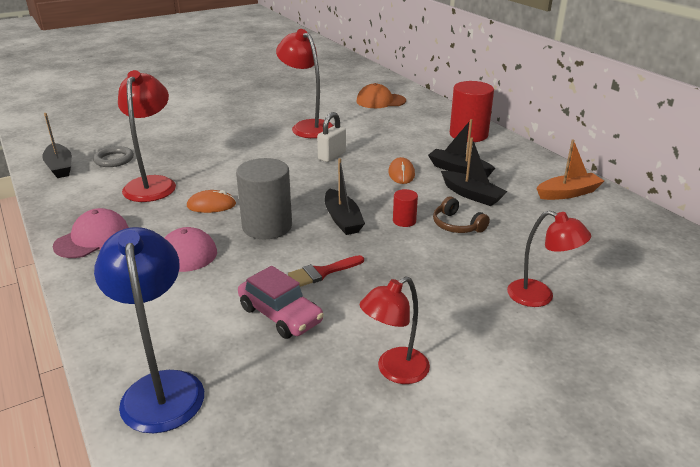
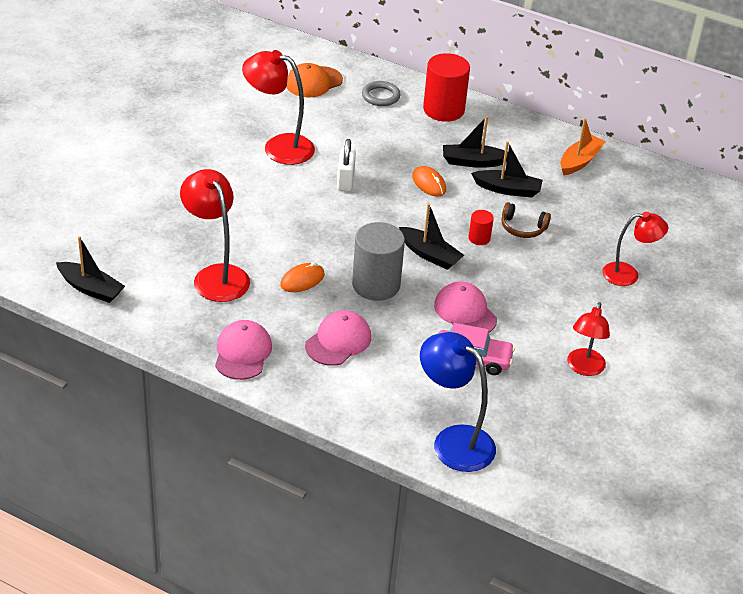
camera: 35 degrees left, 10 degrees up
grey ring [93,146,134,167] -> grey ring moved to [362,81,400,106]
red brush [288,255,364,287] -> pink cap [434,281,497,333]

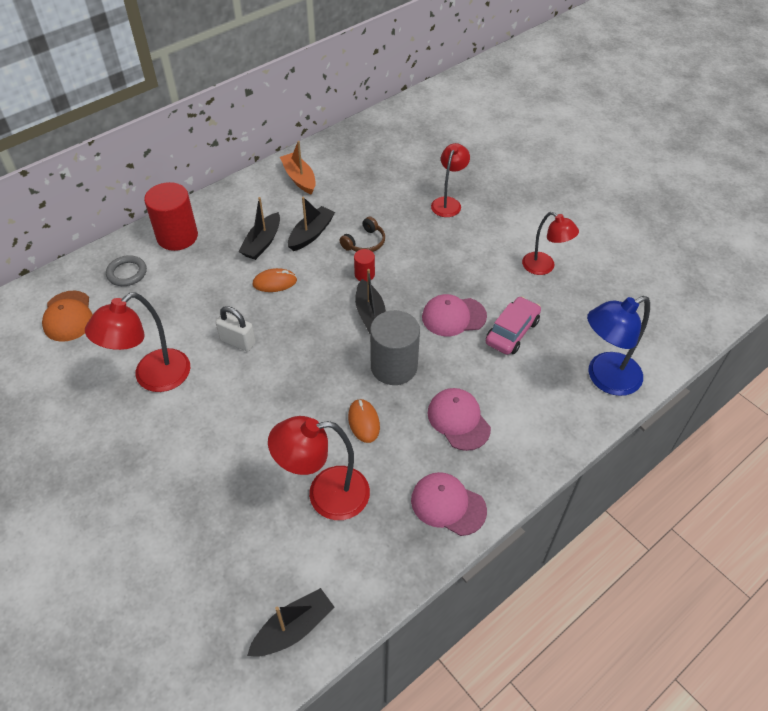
camera: 65 degrees left, 10 degrees up
black boat [399,203,464,270] -> black boat turned 105 degrees clockwise [355,269,386,333]

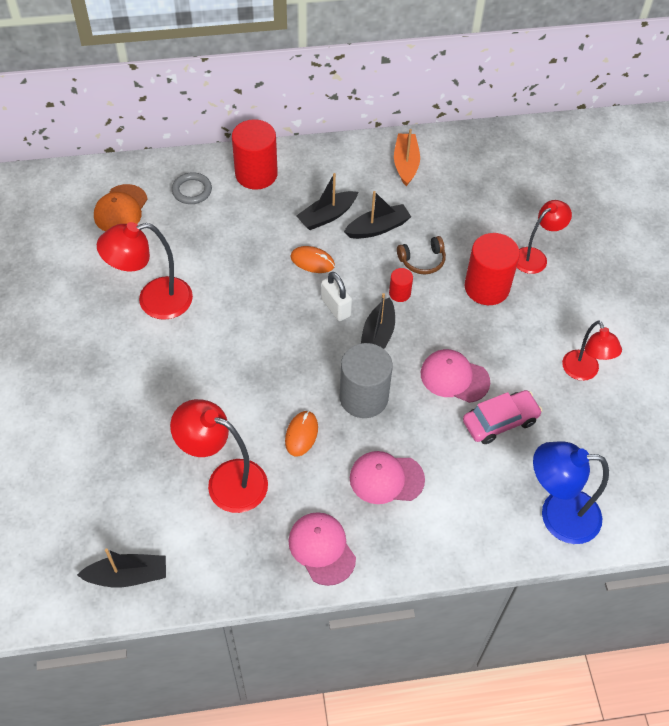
camera: 30 degrees right, 5 degrees up
white padlock [216,306,256,352] -> white padlock moved to [321,272,352,321]
pink cap [427,388,491,451] -> pink cap turned 90 degrees counterclockwise [350,451,425,504]
none -> red cylinder [464,233,520,305]

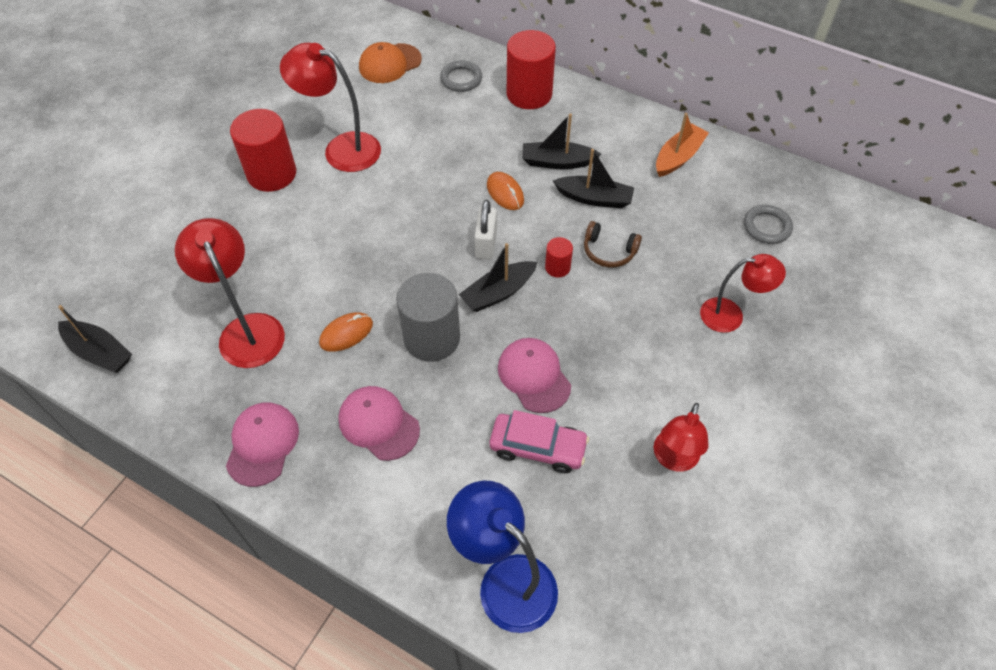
camera: 40 degrees right, 0 degrees up
red cylinder [464,233,520,305] -> red cylinder moved to [230,109,296,192]
none -> grey ring [744,205,793,244]

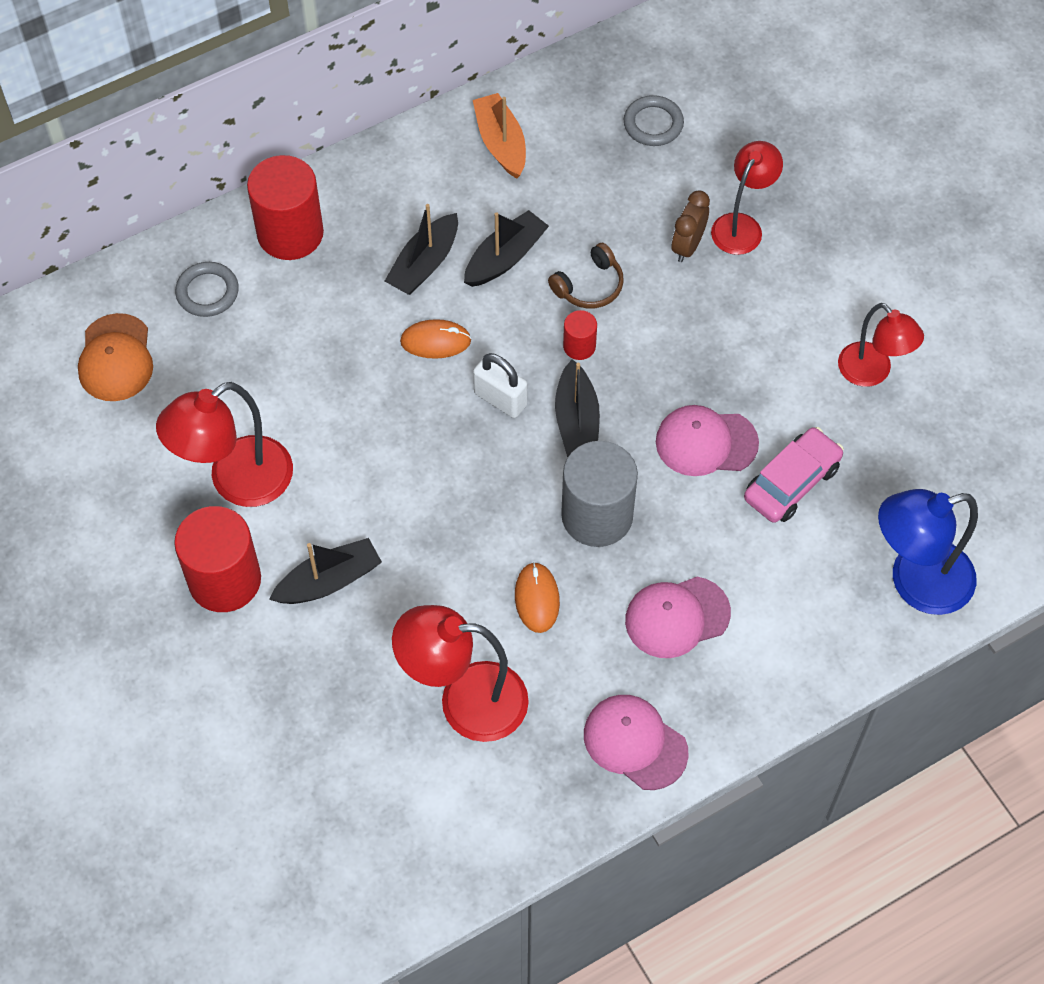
camera: 60 degrees left, 5 degrees up
black boat [58,305,132,373] -> black boat moved to [269,538,382,604]
none -> brown clock [672,190,710,262]

